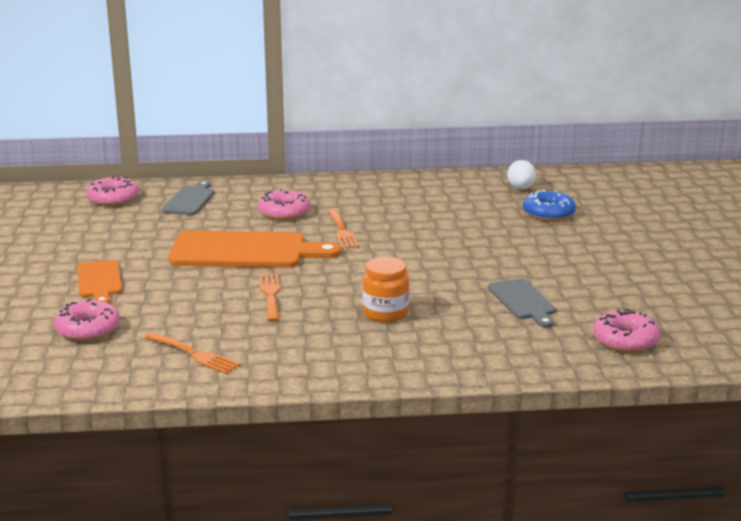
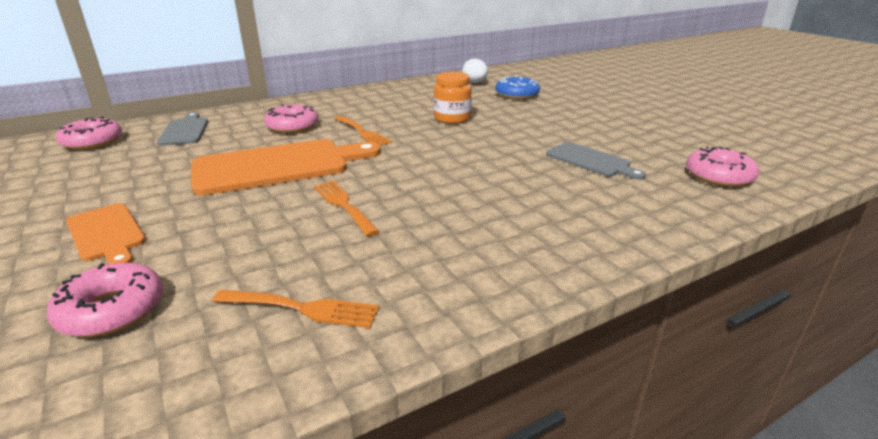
camera: 25 degrees left, 5 degrees up
orange jar [362,257,409,322] -> orange jar moved to [434,72,472,124]

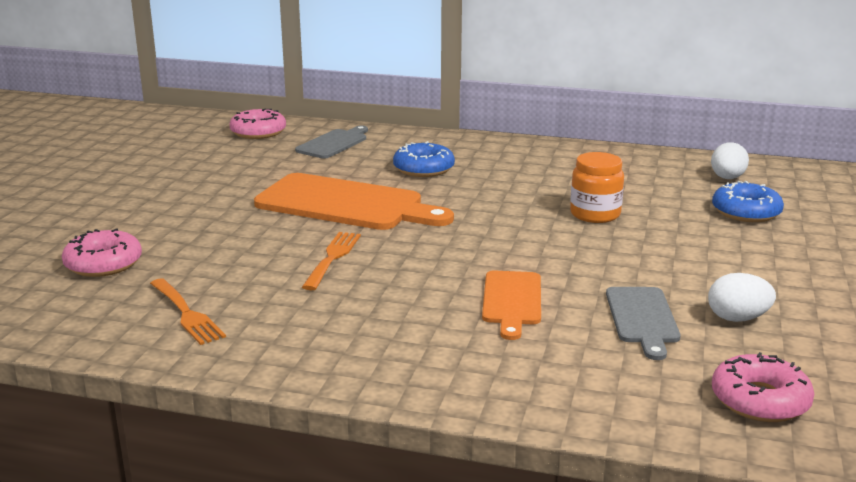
camera: 45 degrees right, 5 degrees down
orange cutting board [66,203,146,264] -> orange cutting board moved to [482,270,541,340]
pink donut [264,104,318,133] -> blue donut [393,141,455,177]
orange fork [335,116,392,146] -> none
none -> white egg [708,273,776,322]

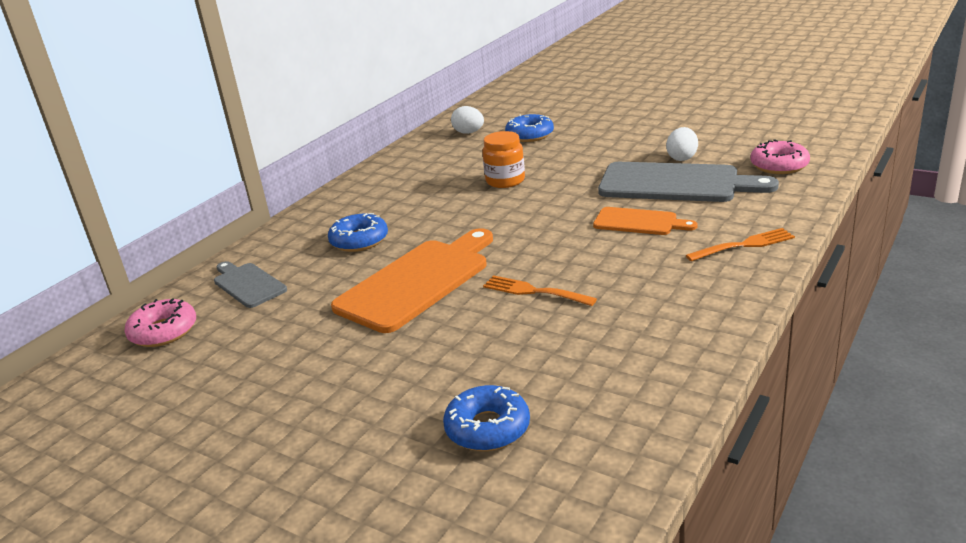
camera: 70 degrees left, 5 degrees up
pink donut [62,228,142,277] -> blue donut [443,385,530,451]
orange fork [150,279,226,345] -> orange fork moved to [686,228,795,262]
grey cutting board [606,287,681,360] -> grey cutting board [598,162,779,202], size x1.83

